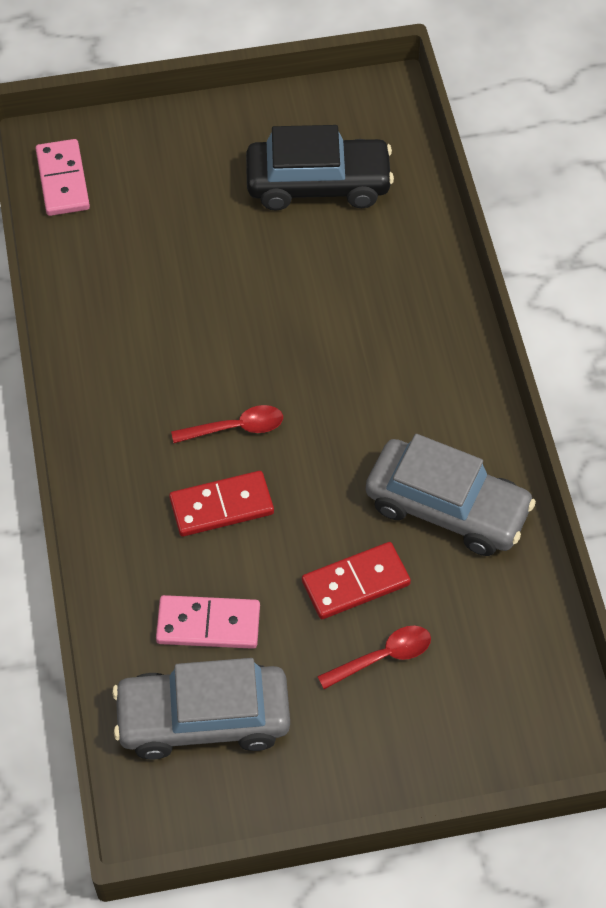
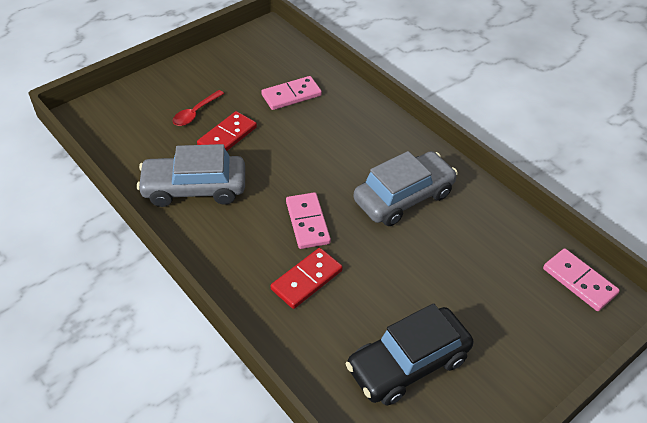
camera: 150 degrees right, 10 degrees down
grey car [112,658,290,759] -> grey car moved to [353,151,458,226]
red domino [169,471,274,536] -> red domino moved to [271,248,343,309]
red spoon [171,405,283,443] -> none
none -> pink domino [286,192,331,249]

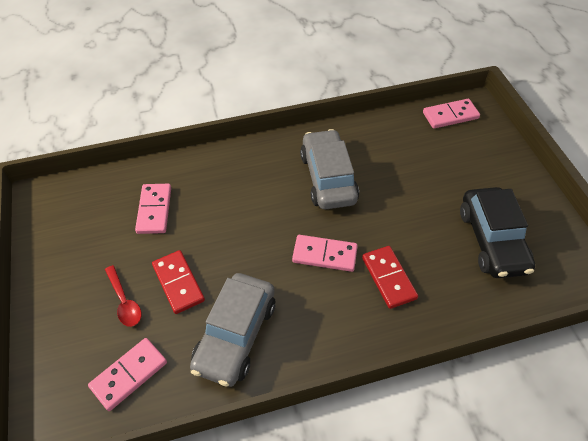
camera: 65 degrees left, 5 degrees up
none -> pink domino [88,338,167,411]

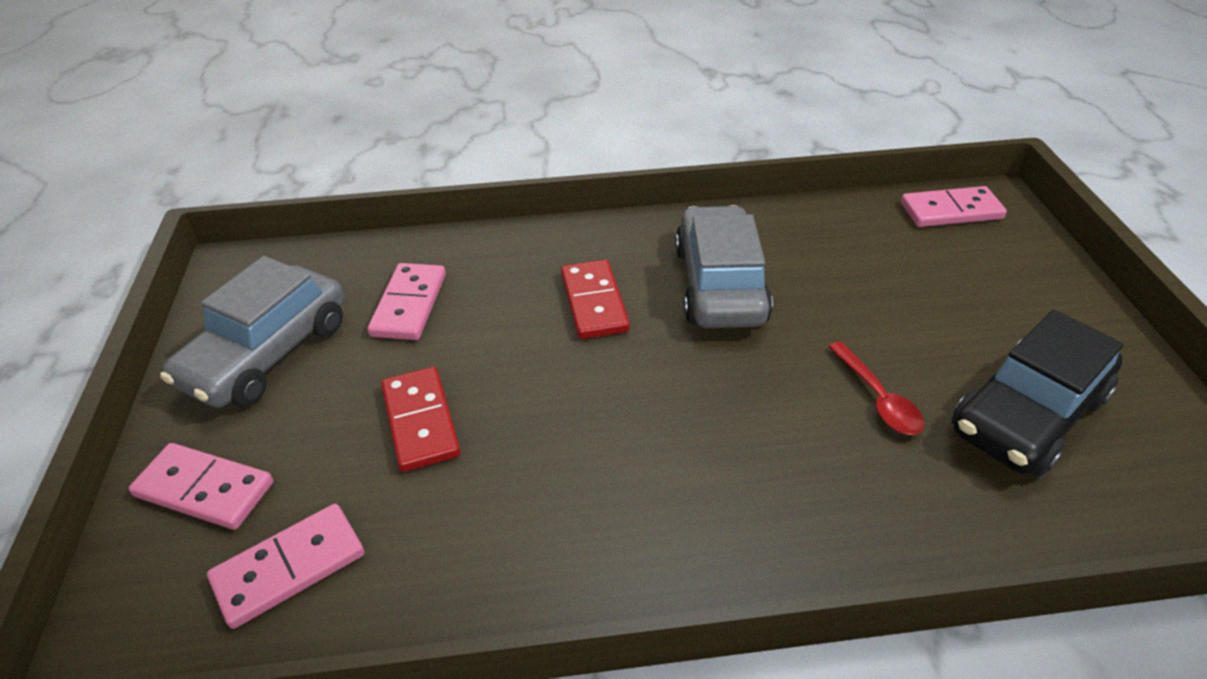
camera: 10 degrees right, 10 degrees down
red spoon [105,265,141,327] -> red spoon moved to [828,341,924,435]
grey car [190,273,275,387] -> grey car moved to [160,256,345,408]
pink domino [292,235,358,272] -> pink domino moved to [129,443,273,530]
red domino [362,246,418,309] -> red domino moved to [561,260,630,339]
black car [460,187,535,278] -> black car turned 45 degrees clockwise [952,309,1123,477]

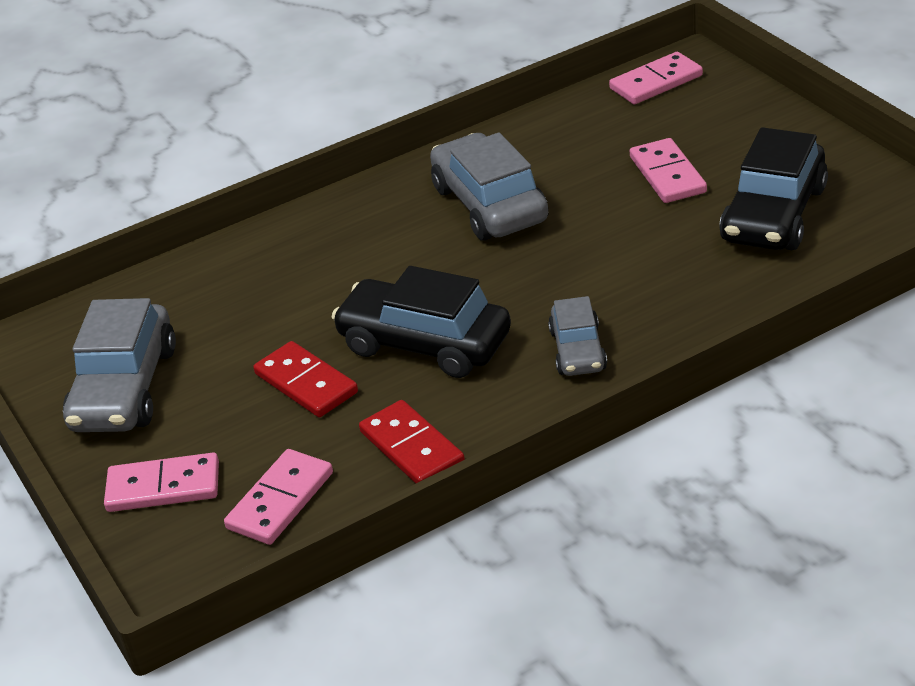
camera: 20 degrees left, 5 degrees down
pink domino [367,263,446,340] -> pink domino moved to [630,138,707,203]
red domino [561,260,630,339] -> red domino moved to [359,400,465,483]
red spoon [828,341,924,435] -> none
none -> black car [332,266,511,378]
none -> grey car [548,296,607,376]

